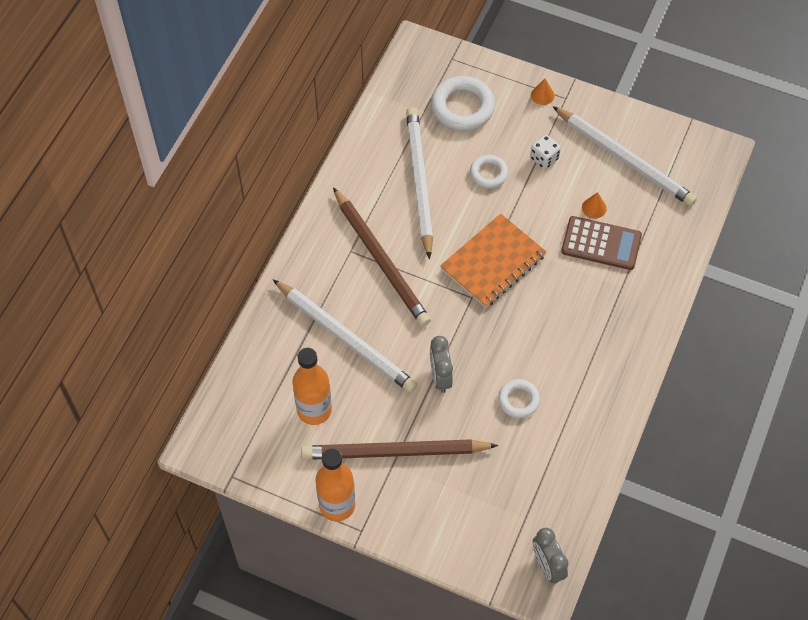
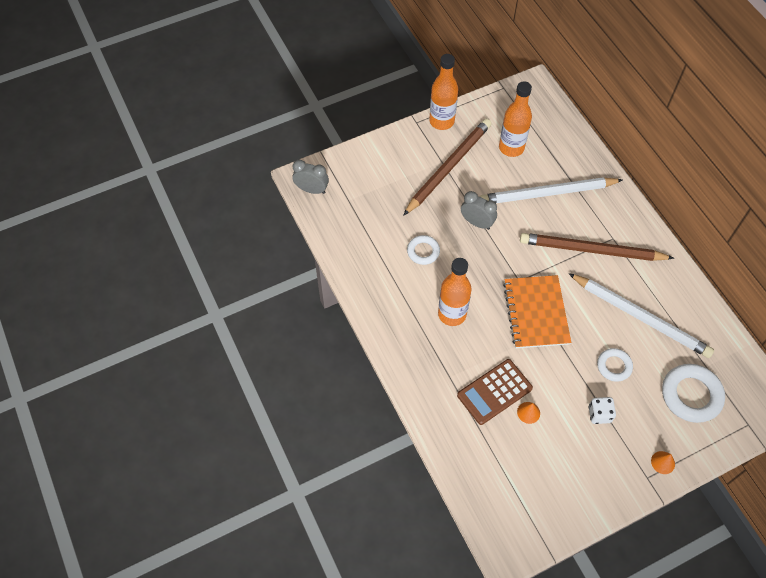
camera: 130 degrees right, 0 degrees up
white pencil [552,106,697,206] -> none
none -> orange bottle [438,258,472,326]

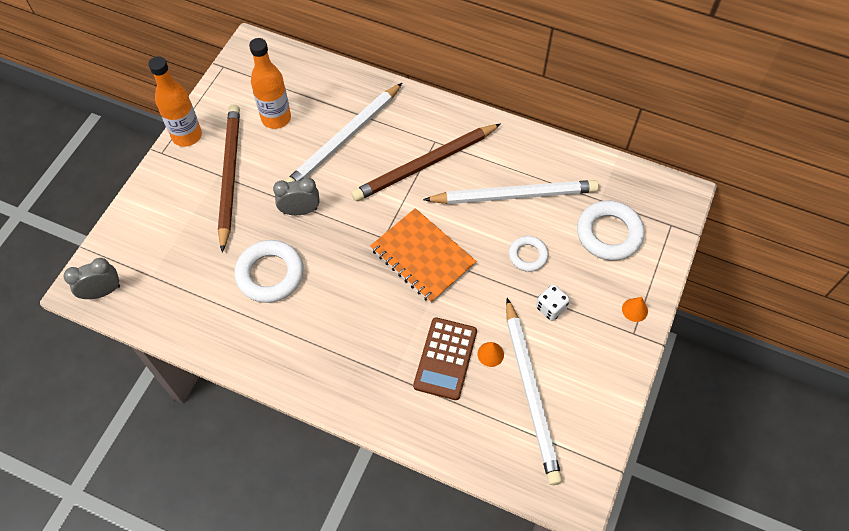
camera: 40 degrees left, 0 degrees up
white ring [407,235,440,265] -> white ring [234,240,304,303], size x1.71
orange bottle [438,258,472,326] -> none
none -> white pencil [506,298,562,485]

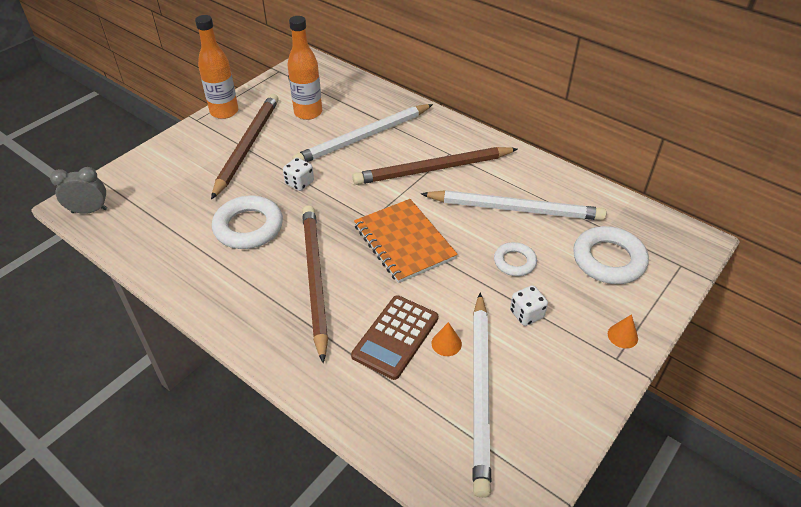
camera: 15 degrees right, 15 degrees down
grey clock [273,177,319,215] -> white dice [283,158,314,191]
none -> brown pencil [302,205,328,363]

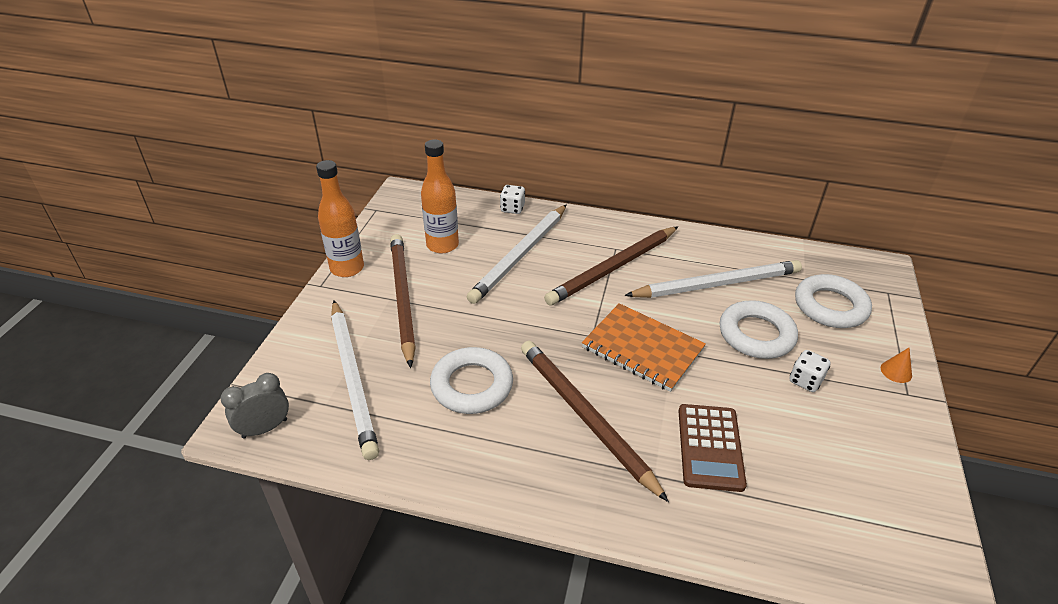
camera: 25 degrees left, 5 degrees down
white dice [283,158,314,191] -> white dice moved to [500,185,525,214]
orange cone [432,322,462,356] -> none
white pencil [473,293,491,498] -> white pencil moved to [331,300,379,460]
white ring [494,242,537,276] -> white ring [720,300,798,359], size x1.71

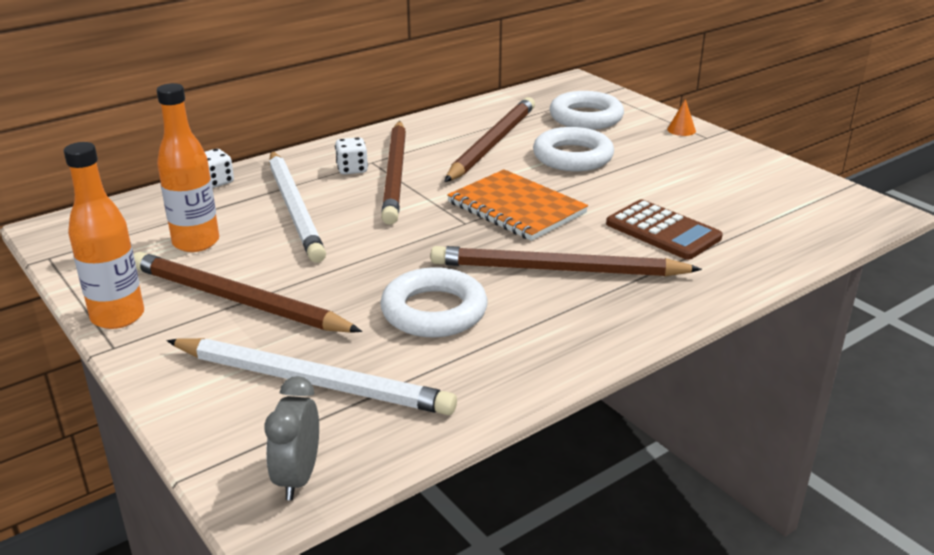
camera: 50 degrees left, 10 degrees down
orange notebook [582,303,706,392] -> orange notebook turned 60 degrees clockwise [447,169,588,241]
white pencil [624,260,802,298] -> brown pencil [444,97,535,182]
white dice [790,350,830,392] -> white dice moved to [335,137,368,175]

